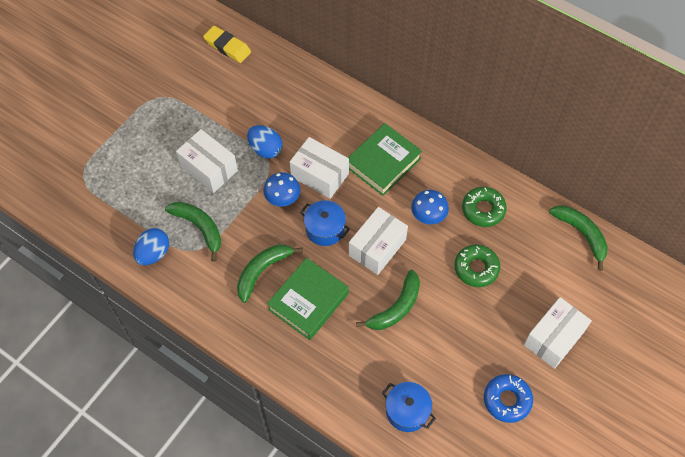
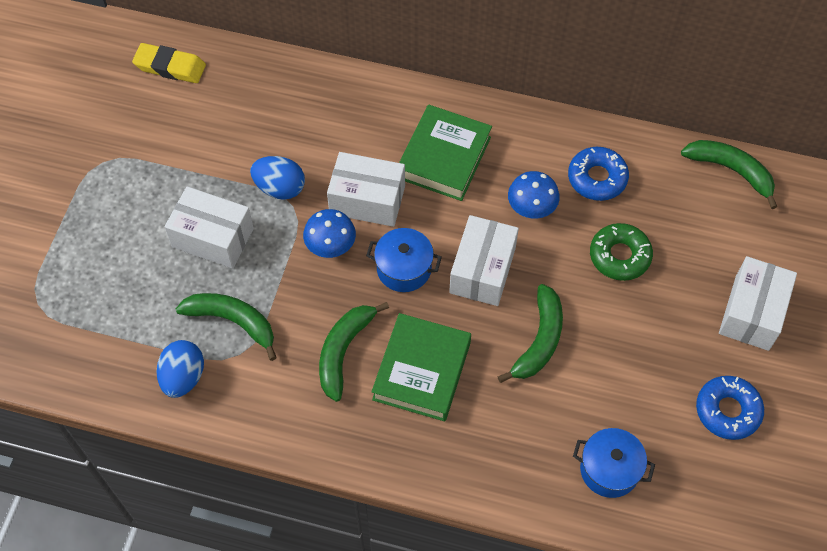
camera: 20 degrees left, 0 degrees up
green donut [462,187,507,227] -> blue donut [568,147,629,201]

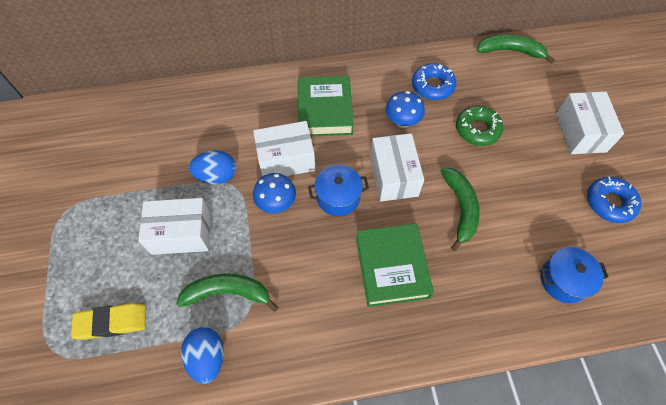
camera: 25 degrees left, 0 degrees up
yellow eraser [132,43,206,83] -> yellow eraser moved to [71,303,146,340]
green banana [319,302,389,402] -> none

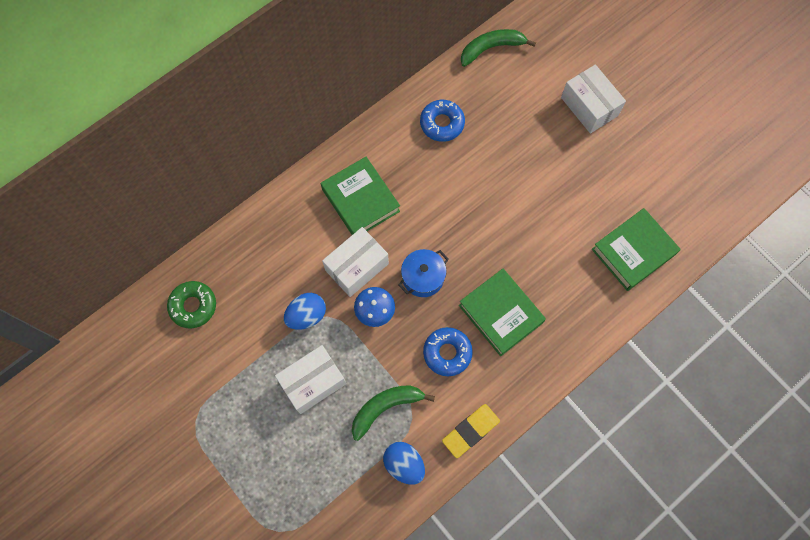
camera: 30 degrees left, 10 degrees up
yellow eraser [71,303,146,340] -> yellow eraser moved to [442,404,500,458]
white box [370,133,424,202] -> none
blue mushroom [386,91,425,128] -> none
green banana [441,168,480,251] -> none
green donut [456,105,503,146] -> green donut moved to [167,281,216,328]
blue pot [540,247,608,303] -> green book [592,208,681,291]
blue donut [587,177,642,223] -> blue donut moved to [423,327,473,376]

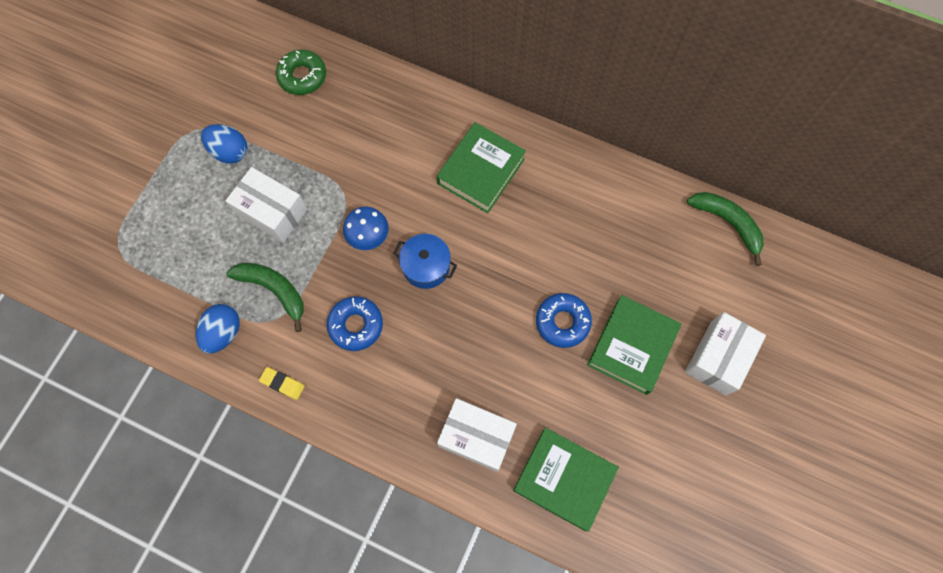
camera: 65 degrees right, 0 degrees up
blue egg [284,293,326,330] -> blue egg moved to [201,124,247,164]
white box [322,227,389,297] -> white box moved to [437,398,517,472]
blue donut [420,100,465,142] -> blue donut moved to [536,293,592,348]
yellow eraser [442,404,500,458] -> yellow eraser [259,367,305,400], size x0.63
green book [459,269,546,356] -> green book moved to [587,295,681,395]

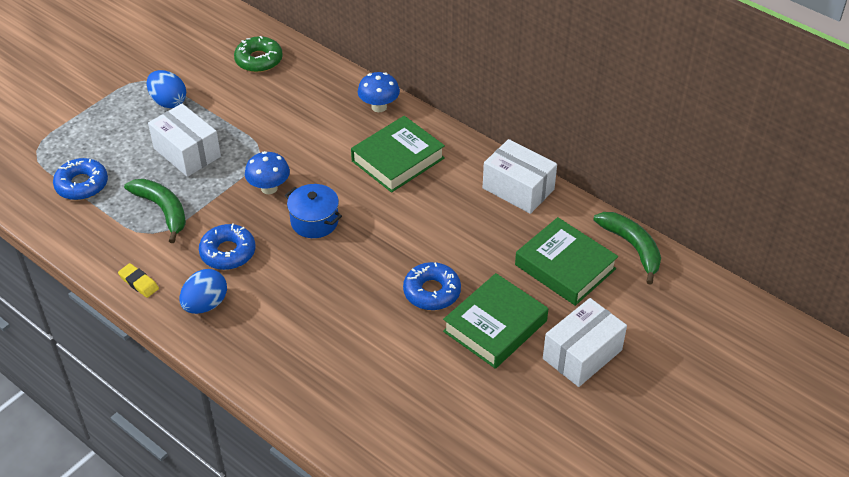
camera: 15 degrees right, 25 degrees down
blue egg [196,304,240,354] -> blue egg moved to [180,269,227,314]
white box [437,398,517,472] -> white box moved to [483,139,557,214]
green book [513,428,619,532] -> green book moved to [515,217,618,306]
none -> blue donut [53,158,108,200]
none -> blue mushroom [358,72,400,112]

